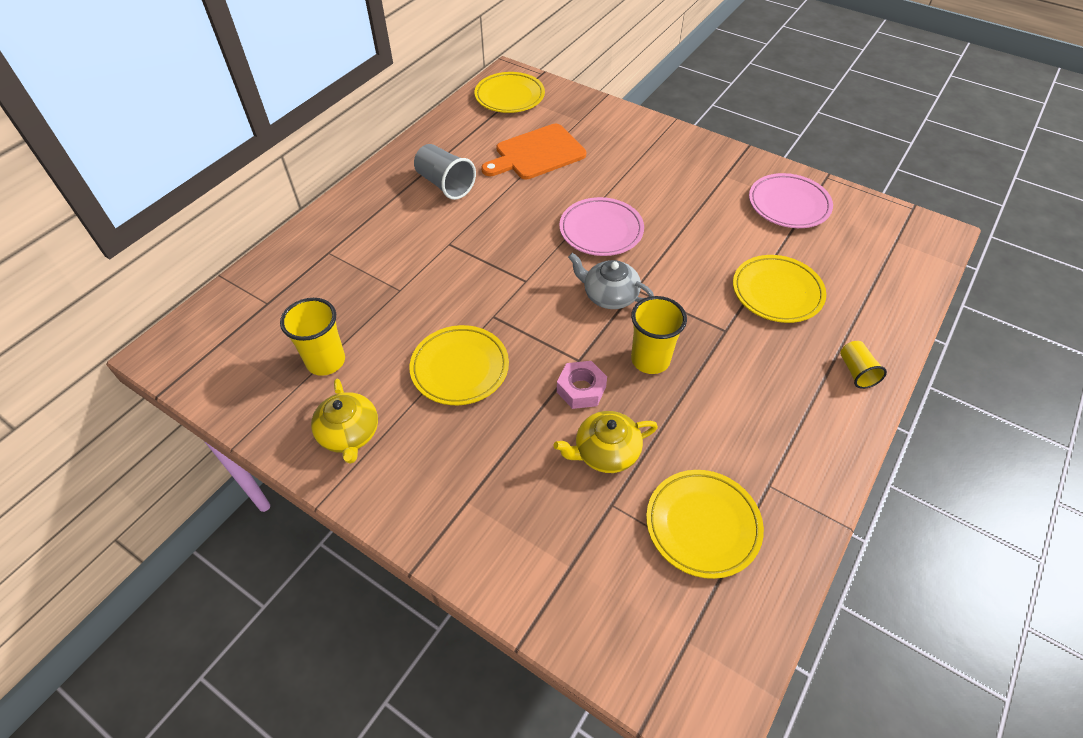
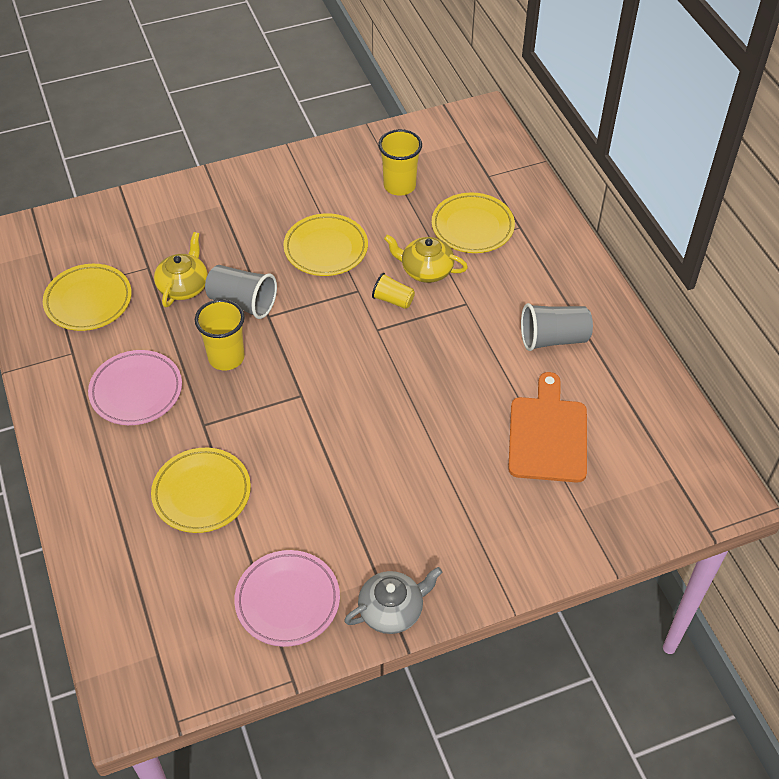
camera: 125 degrees right, 0 degrees up
yellow teapot [311,378,378,464] -> yellow teapot moved to [384,234,468,283]
yellow plate [474,72,545,113] -> yellow plate moved to [432,192,515,253]
pink nut [557,361,607,409] -> grey cup [205,265,277,319]
pink plate [559,197,644,256] -> pink plate moved to [88,350,182,425]
grey teapot [568,253,654,309] -> grey teapot moved to [344,567,442,634]
yellow cup [840,341,887,389] -> yellow cup moved to [372,273,415,309]

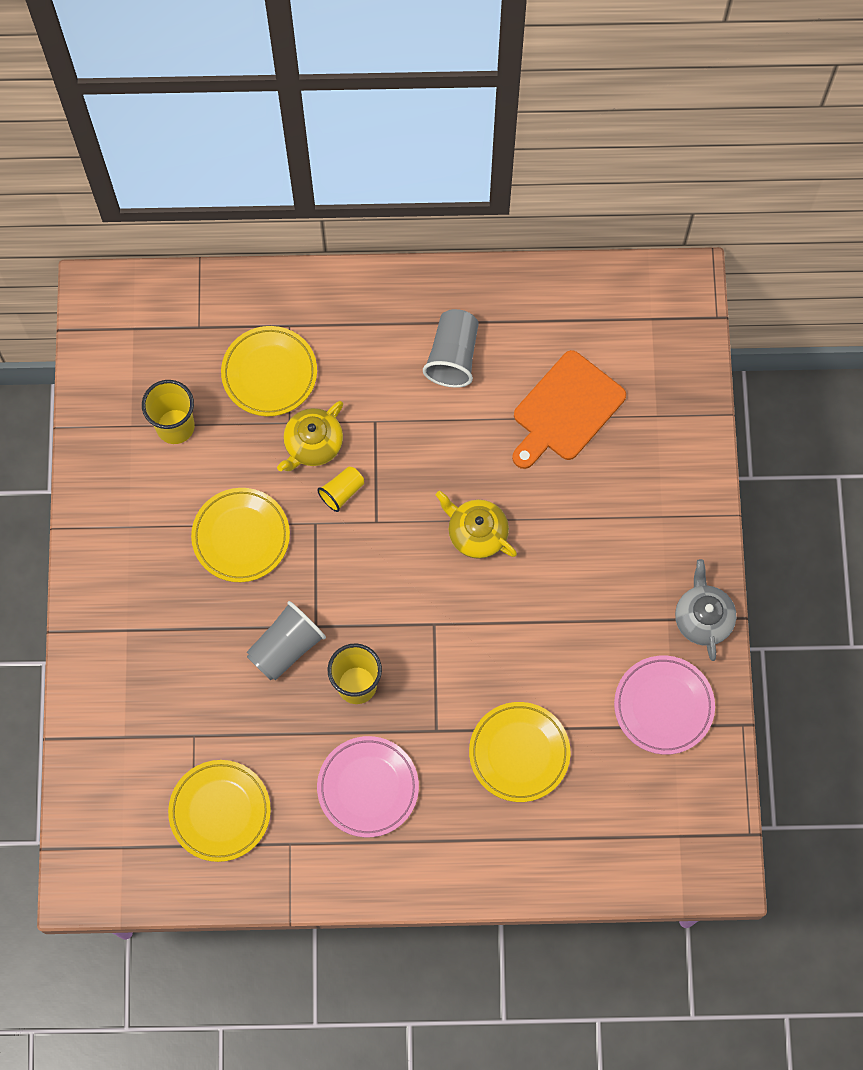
camera: 70 degrees left, 20 degrees up
yellow teapot [154,232,208,308] -> yellow teapot moved to [436,491,517,559]
orange cutting board [508,372,587,483] -> orange cutting board turned 75 degrees counterclockwise [512,350,626,469]

